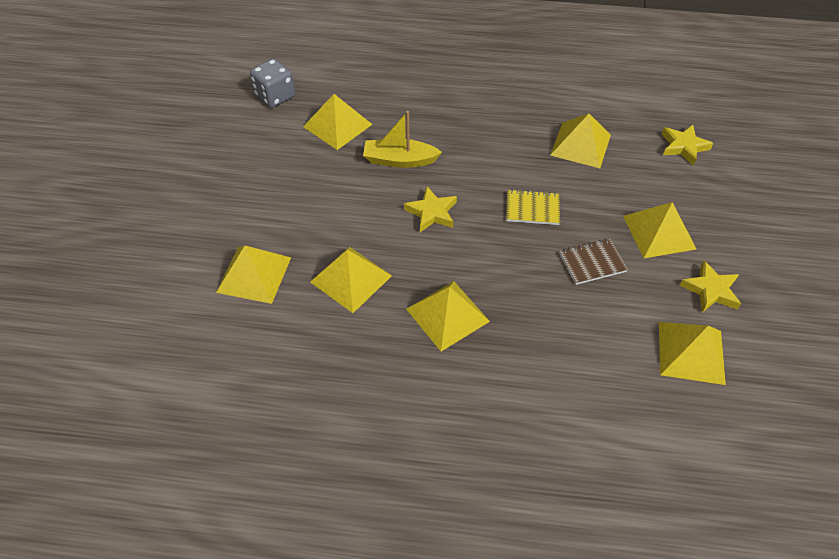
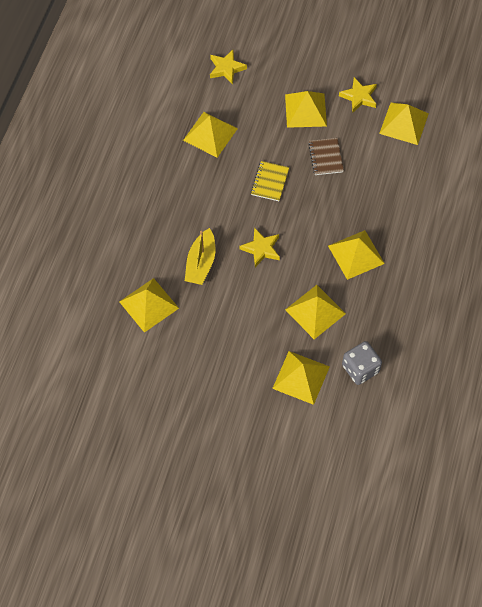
camera: 80 degrees left, 10 degrees up
grey dice [250,58,295,108] -> grey dice moved to [342,341,382,385]

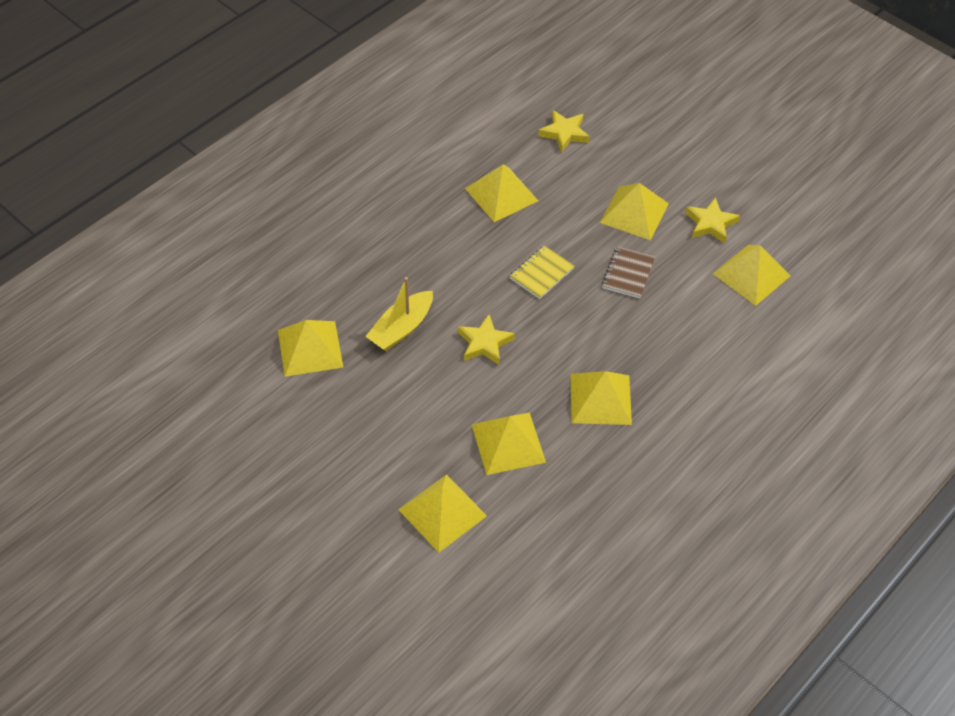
camera: 25 degrees right, 10 degrees down
grey dice [342,341,382,385] -> none

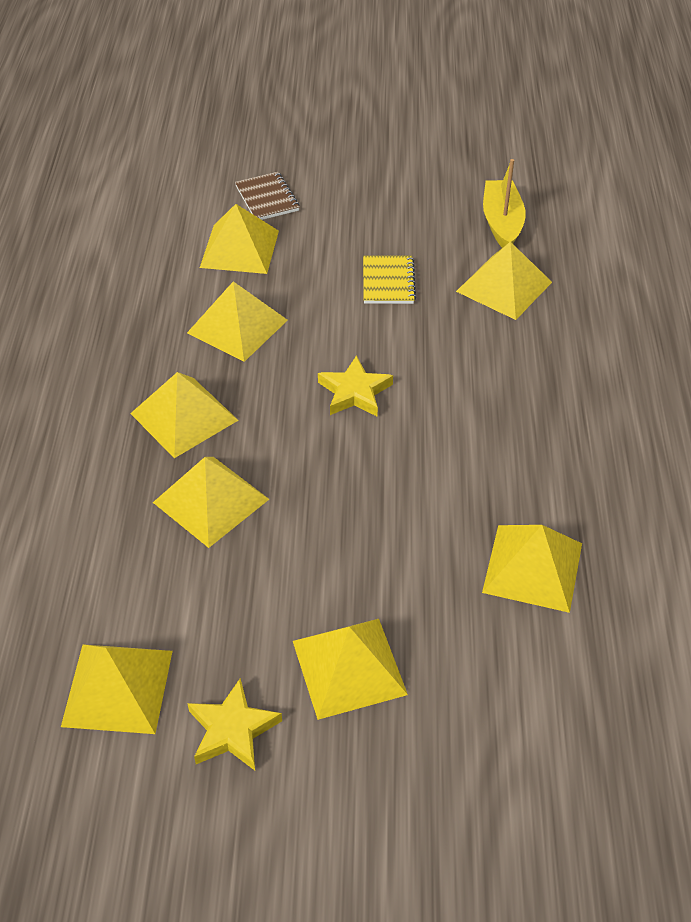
camera: 140 degrees right, 5 degrees down
yellow boat [365,277,433,351] -> yellow boat moved to [483,159,526,248]
yellow notebook [510,245,574,299] -> yellow notebook moved to [363,255,416,304]
yellow star [538,110,590,153] -> none
brown notebook [602,246,655,298] -> brown notebook moved to [235,172,299,220]
none -> yellow pyramid [153,457,269,548]

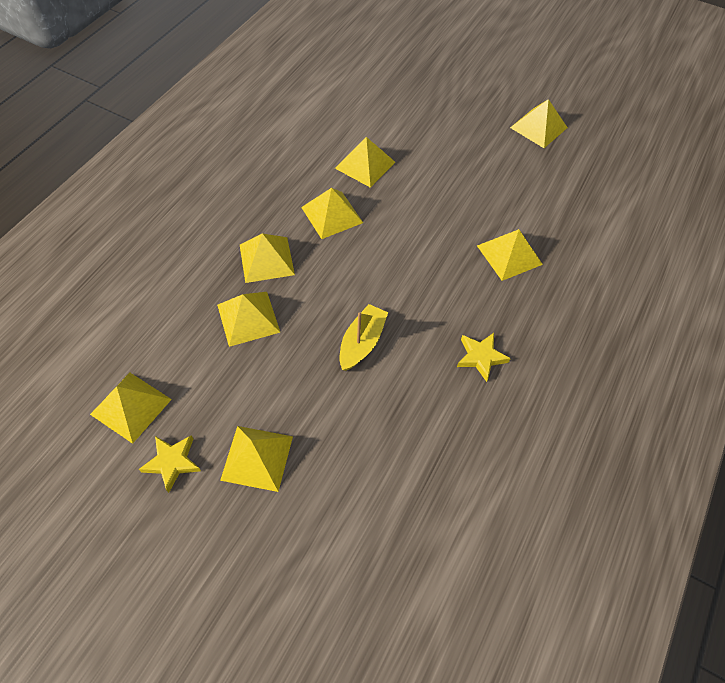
camera: 25 degrees right, 10 degrees up
brown notebook [235,172,299,220] -> none
yellow star [318,355,393,417] -> yellow star moved to [457,333,511,382]
yellow notebook [363,255,416,304] -> none
yellow pyramid [482,525,582,613] -> yellow pyramid moved to [510,99,568,148]
yellow boat [483,159,526,248] -> yellow boat moved to [340,304,388,371]

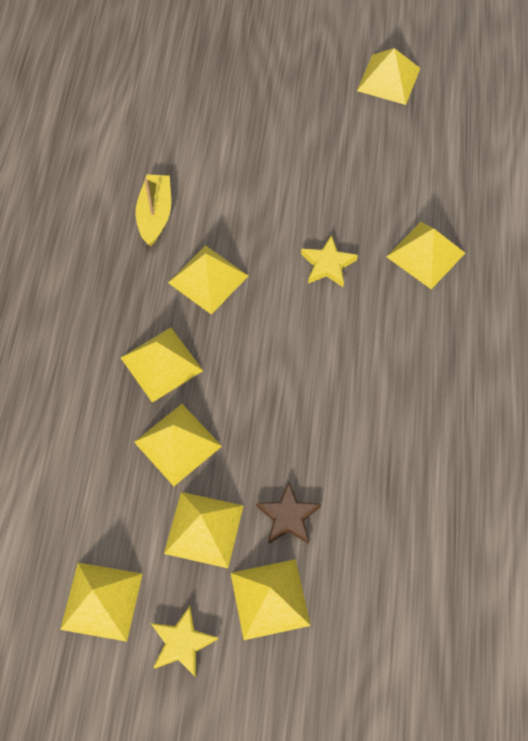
camera: 20 degrees left, 5 degrees up
yellow pyramid [335,137,395,188] -> yellow pyramid moved to [164,492,243,568]
yellow boat [340,304,388,371] -> yellow boat moved to [136,174,171,246]
yellow star [457,333,511,382] -> yellow star moved to [301,235,358,287]
none -> brown star [256,482,321,544]

